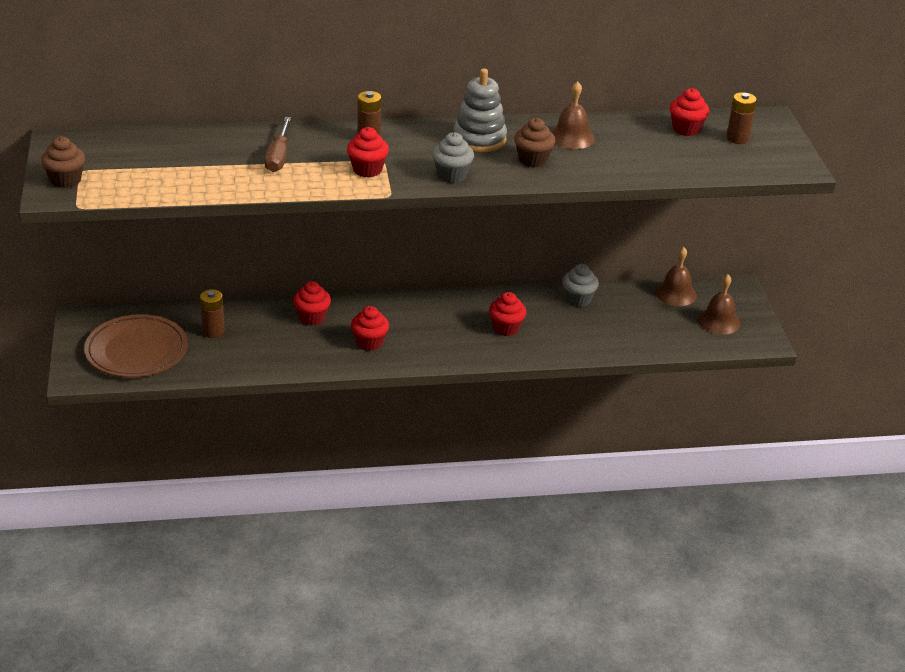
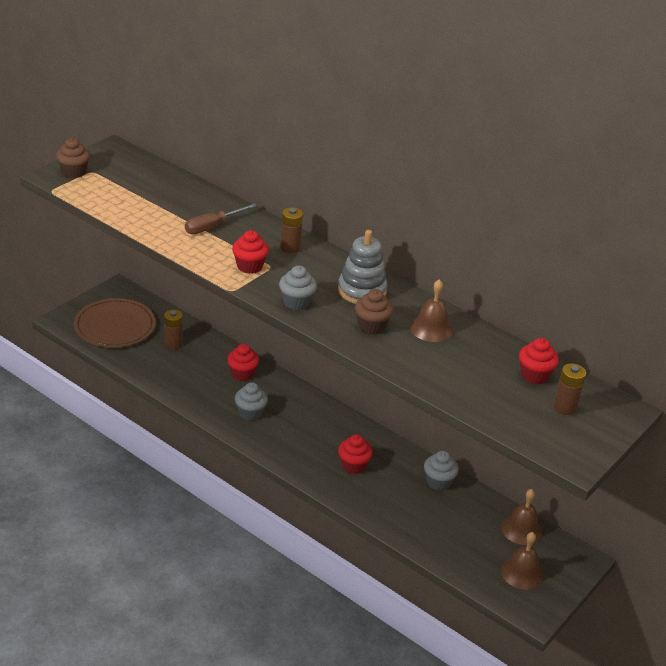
camera: 45 degrees right, 0 degrees up
red cupcake [351,306,389,351] -> grey cupcake [235,382,268,421]

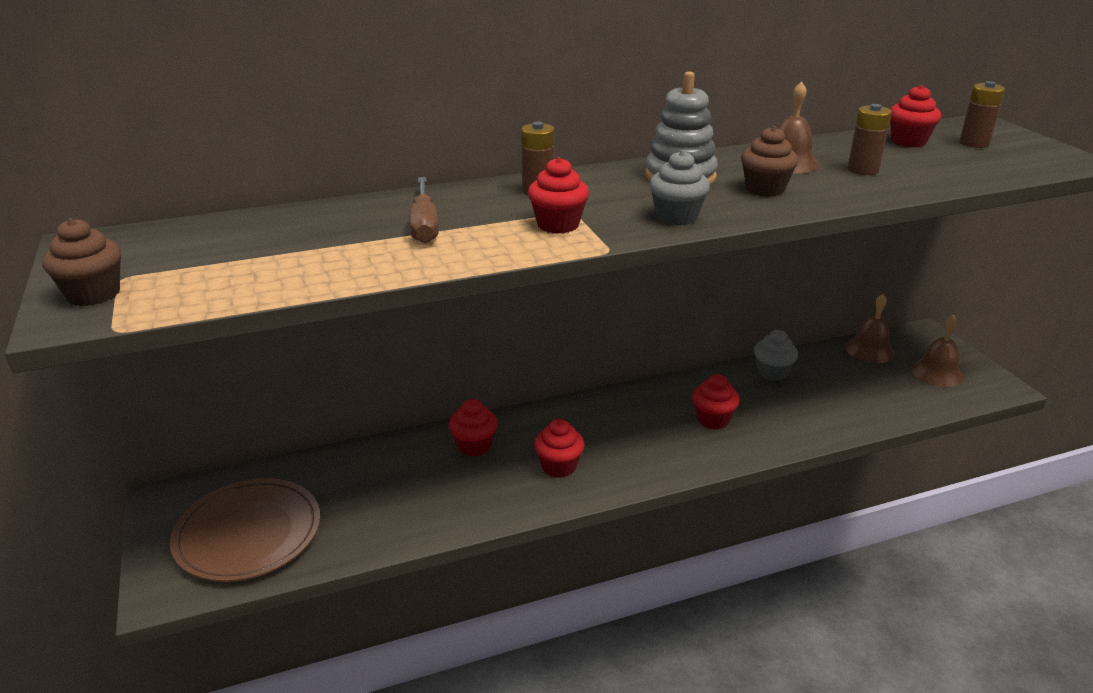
camera: 55 degrees left, 5 degrees down
brown battery [164,310,183,349] -> brown battery moved to [848,104,892,175]
grey cupcake [235,382,268,421] -> red cupcake [534,419,585,478]

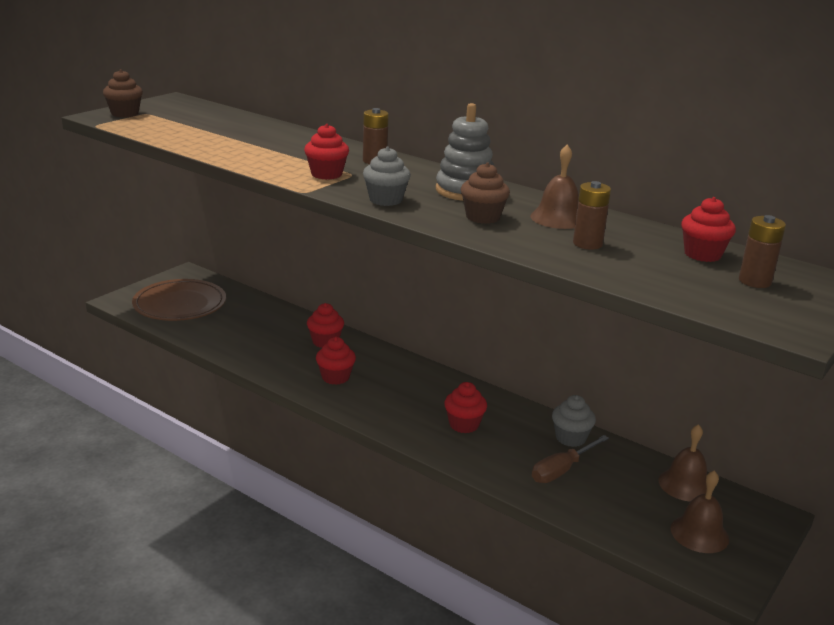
camera: 55 degrees right, 5 degrees down
brown screwdriver [409,177,439,243] -> brown screwdriver moved to [532,435,609,483]

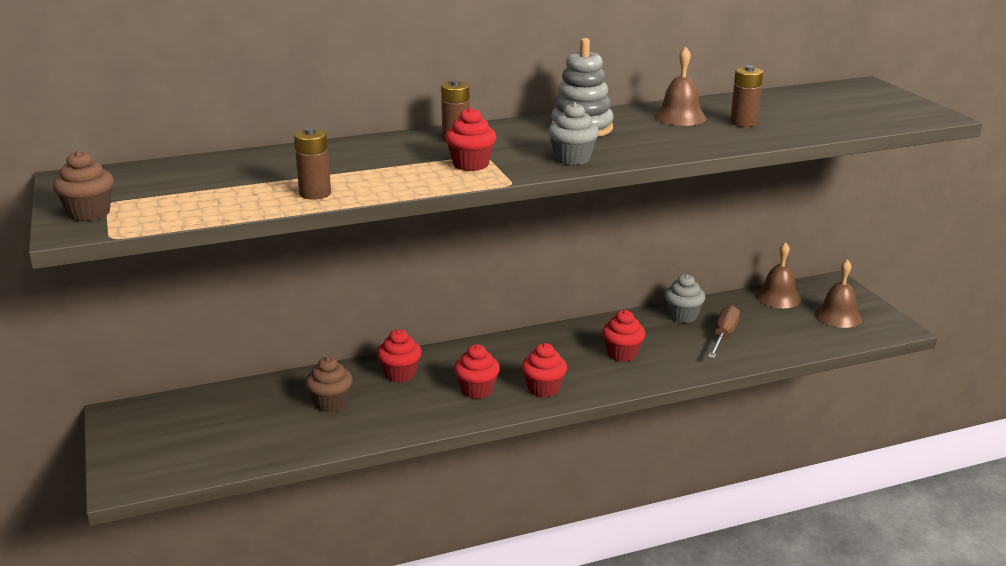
camera: 55 degrees left, 0 degrees up
brown plate [132,279,226,321] -> none
brown cupcake [461,162,510,224] -> brown cupcake moved to [305,357,353,412]
brown screwdriver [532,435,609,483] -> brown screwdriver turned 150 degrees counterclockwise [708,305,740,358]
red cupcake [681,197,736,262] -> red cupcake moved to [522,343,567,398]
brown battery [739,215,786,288] -> brown battery moved to [294,127,331,200]

